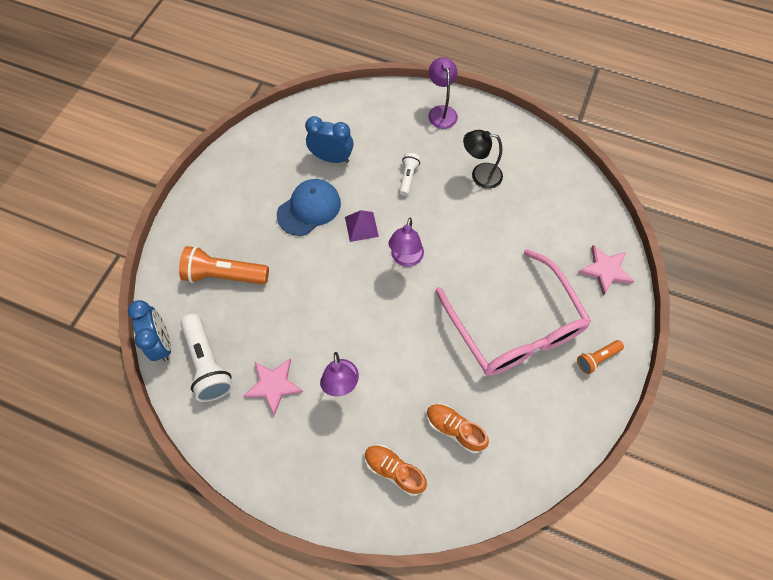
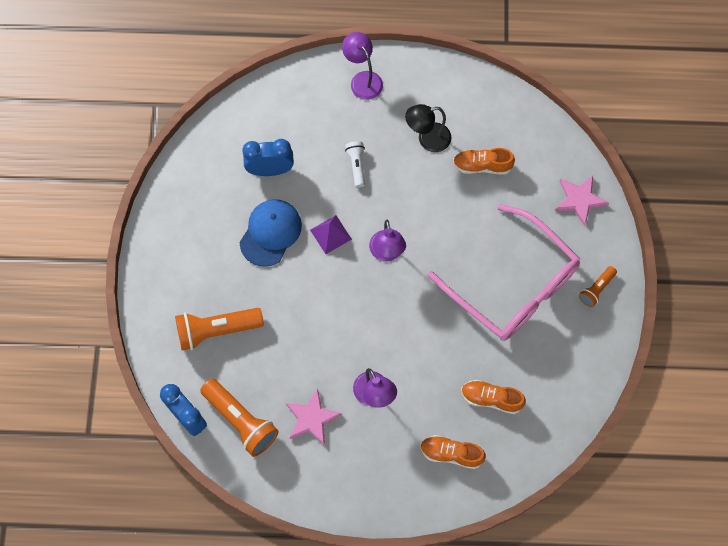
camera: 20 degrees left, 5 degrees up
white flashlight [180,314,233,402] -> orange flashlight [200,379,279,457]
none -> orange shoe [453,148,515,175]

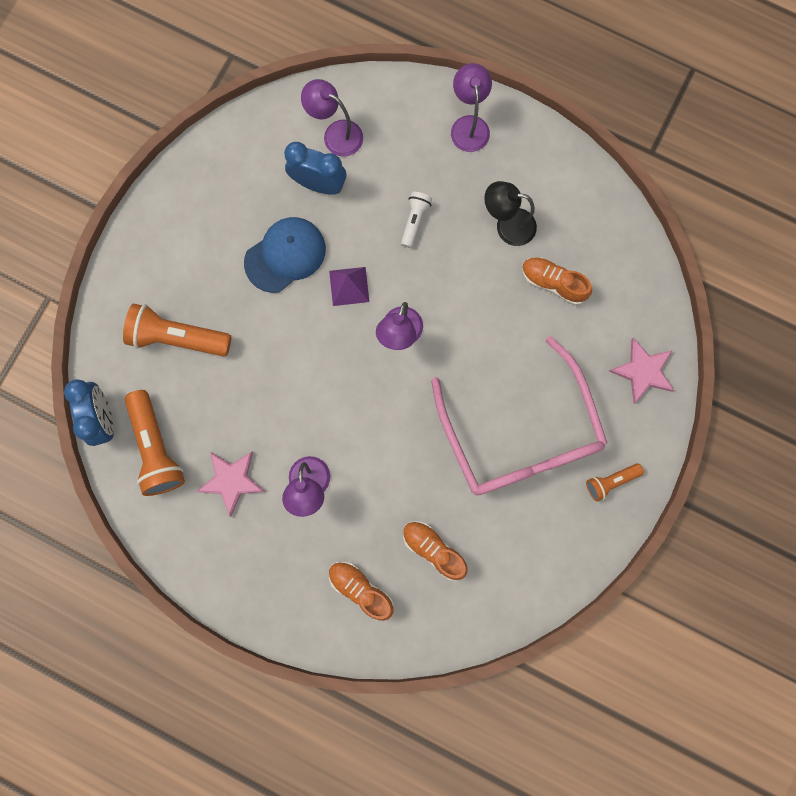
camera: 25 degrees right, 10 degrees up
none -> purple lamp [301,79,363,157]

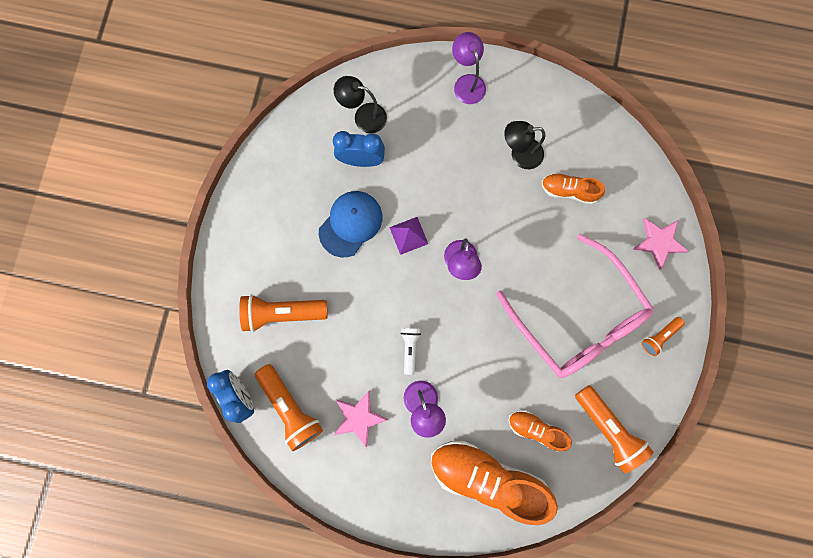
camera: 15 degrees left, 0 degrees up
purple lamp [301,79,363,157] -> black lamp [334,76,387,133]
orange shoe [329,562,394,621] -> orange shoe [431,440,558,525], size x1.96
white flashlight [401,192,432,248] -> white flashlight moved to [400,328,421,375]
none -> orange flashlight [575,385,654,473]

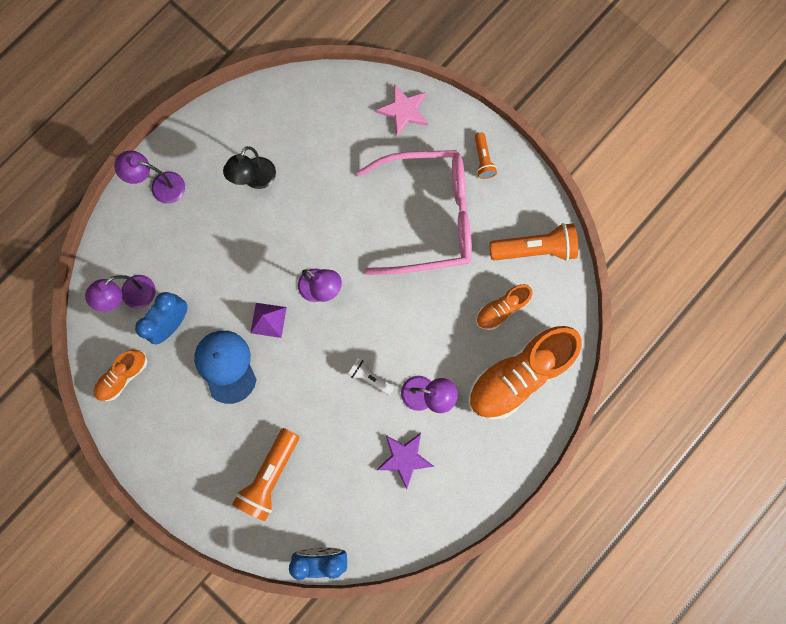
camera: 60 degrees left, 0 degrees up
orange flashlight [255,364,323,451] -> none
pink star [333,390,389,448] -> purple star [377,433,434,489]
black lamp [334,76,387,133] -> purple lamp [85,275,156,311]
orange shoe [542,173,605,204] -> orange shoe moved to [94,349,147,401]

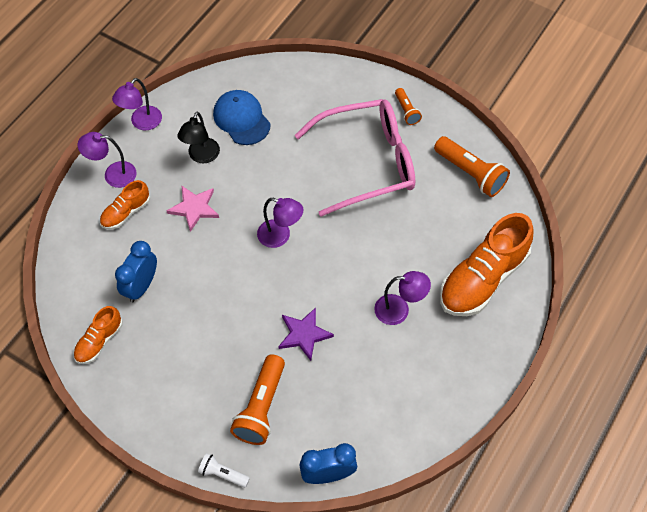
camera: 10 degrees left, 20 degrees down
purple lamp [85,275,156,311] -> purple lamp moved to [112,78,162,130]
blue cap [194,331,257,404] -> blue cap moved to [213,90,271,145]
purple pyramid [251,303,287,338] -> none
white flashlight [348,358,394,395] -> white flashlight moved to [198,453,250,488]
pink star [376,84,428,136] -> pink star moved to [167,185,219,232]
purple star [377,433,434,489] -> purple star moved to [278,308,334,361]
orange shoe [476,284,532,330] -> orange shoe moved to [100,180,150,229]
orange flashlight [489,223,578,261] -> orange flashlight turned 60 degrees clockwise [434,136,510,197]

